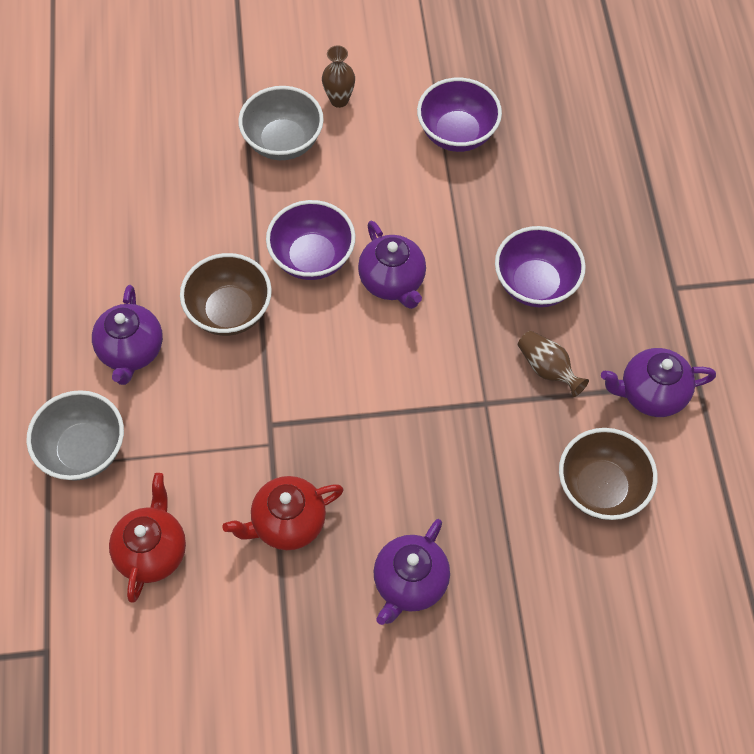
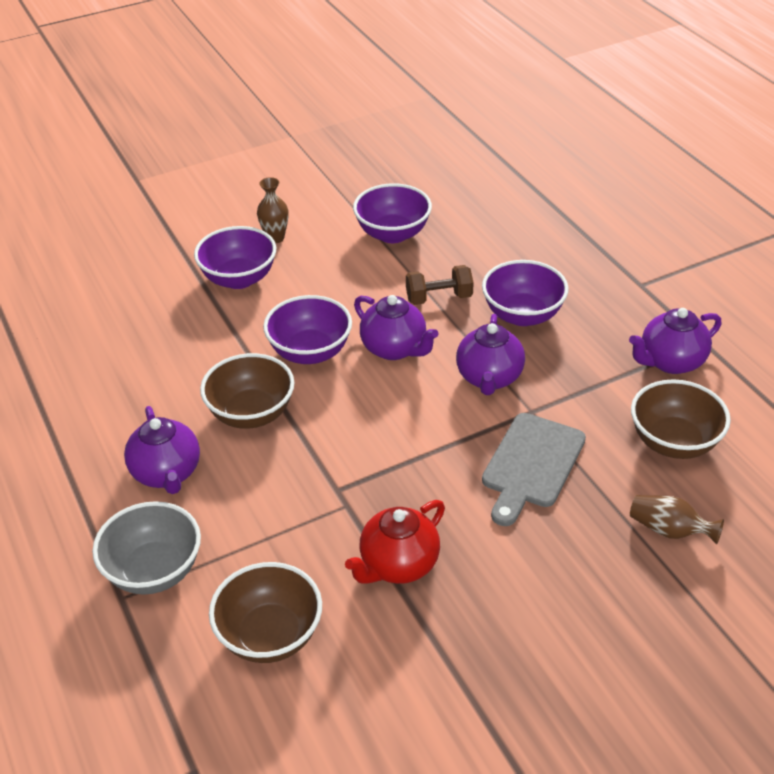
camera: 20 degrees left, 20 degrees down
red teapot [109,473,186,602] -> brown bowl [209,562,322,663]
grey bowl [238,86,324,160] -> purple bowl [194,226,276,289]
purple teapot [374,519,450,625] -> purple teapot moved to [456,314,525,395]
brown vase [518,331,589,397] -> brown vase moved to [630,495,724,544]
none -> brown dumbbell [406,265,474,305]
none -> grey cutting board [482,413,586,526]

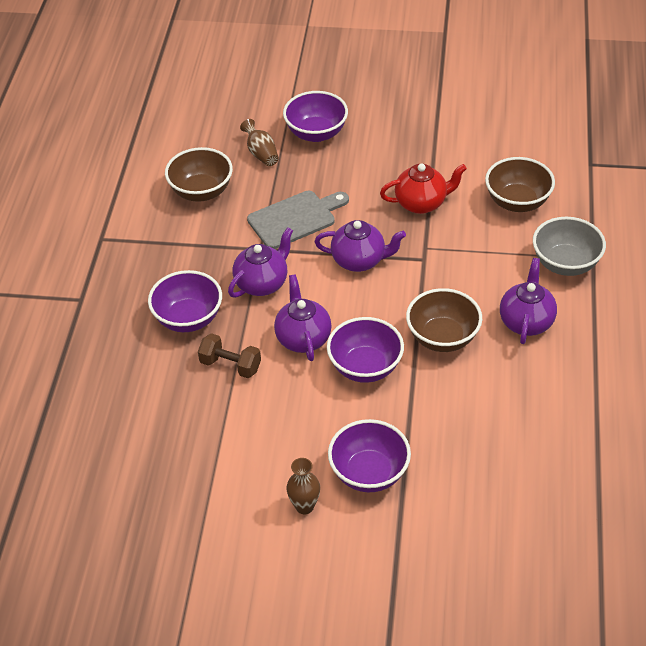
camera: 145 degrees left, 5 degrees up
purple bowl [353,183,432,243] -> purple bowl moved to [283,91,348,142]
purple teapot [629,308,721,374] -> purple teapot moved to [315,220,406,272]

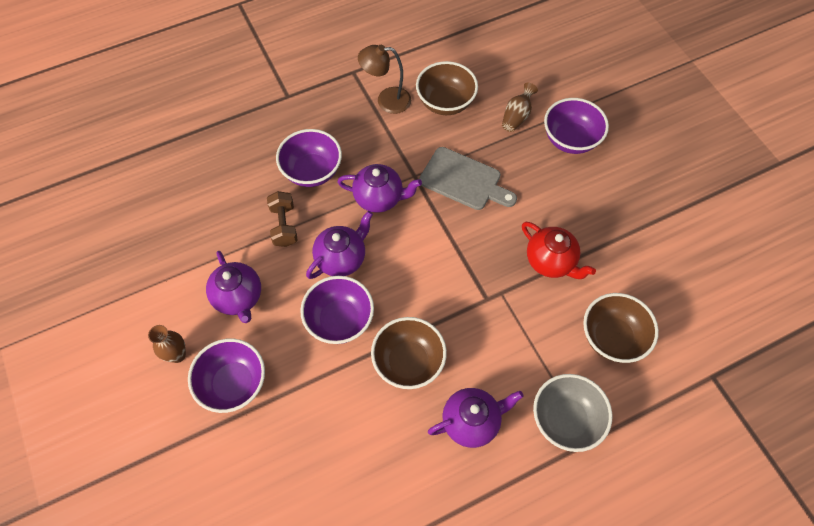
camera: 55 degrees right, 15 degrees up
purple teapot [315,220,406,272] -> purple teapot moved to [206,251,261,323]
none -> brown lamp [358,45,411,114]

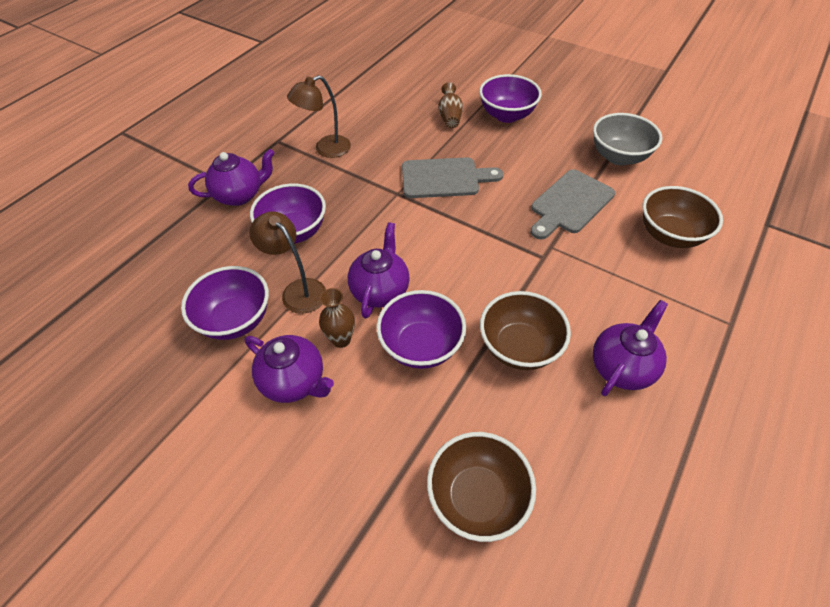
camera: 30 degrees left, 10 degrees down
brown vase [148,325,186,363] -> brown vase moved to [319,288,355,348]
purple bowl [188,338,265,413] -> purple bowl moved to [181,266,269,340]
brown dumbbell [267,191,298,247] -> brown lamp [249,211,326,314]
purple teapot [337,164,422,213] -> purple teapot moved to [188,149,275,206]
brown bowl [416,61,478,115] -> brown bowl moved to [427,432,536,542]
red teapot [522,222,596,279] -> grey cutting board [531,169,615,239]
grey bowl [533,374,612,452] -> grey bowl moved to [593,113,662,165]

